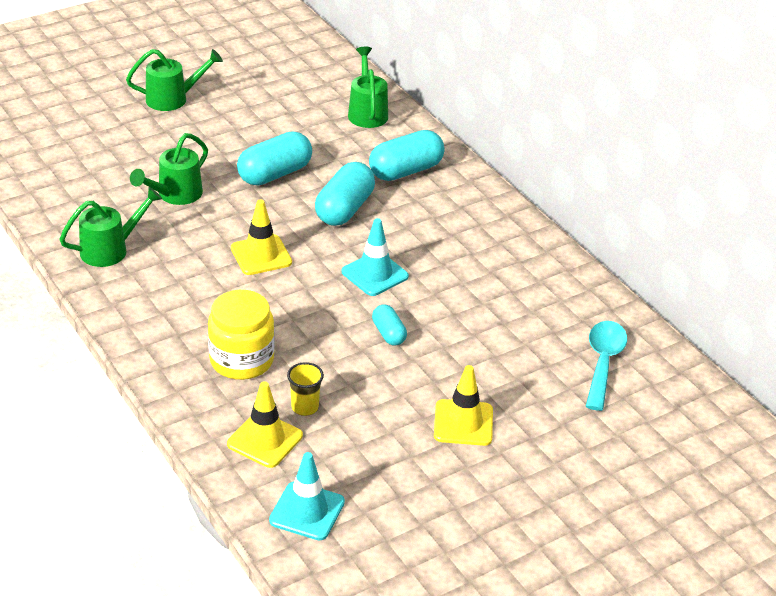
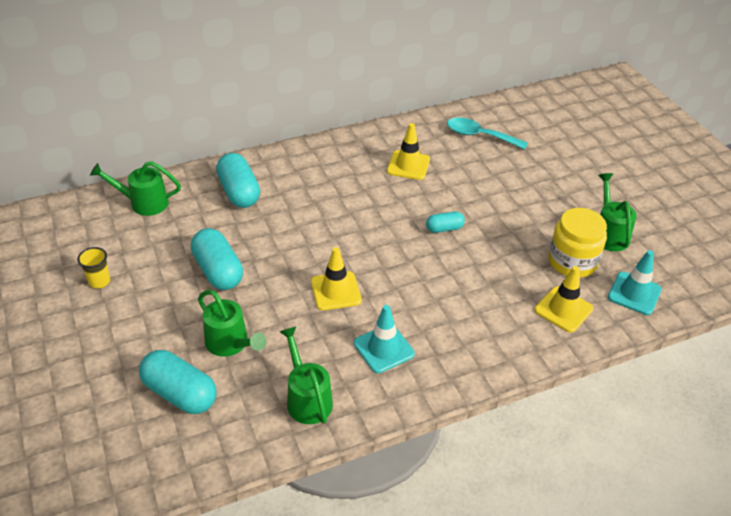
camera: 80 degrees left, 5 degrees up
green watering can [126,49,223,111] -> green watering can moved to [598,173,636,251]
yellow jar [208,290,275,380] -> yellow jar moved to [548,208,607,278]
yellow cup [287,362,324,416] -> yellow cup moved to [77,247,110,289]
turquoise capsule [315,162,375,226] -> turquoise capsule moved to [139,350,217,414]
turquoise traffic cone [342,218,409,296] -> turquoise traffic cone moved to [354,305,415,373]
yellow traffic cone [434,365,493,446] -> yellow traffic cone moved to [387,123,430,180]

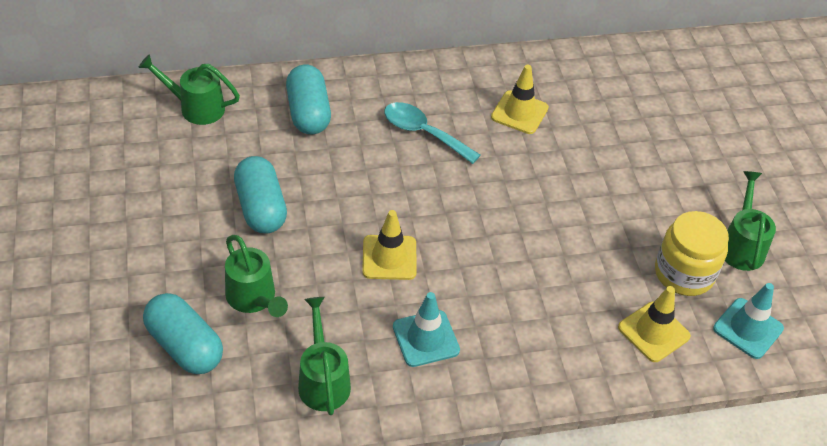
camera: 10 degrees right, 5 degrees up
yellow cup [77,247,110,289] -> none
turquoise capsule [426,211,465,233] -> none
turquoise spoon [447,117,528,150] -> turquoise spoon moved to [384,102,480,164]

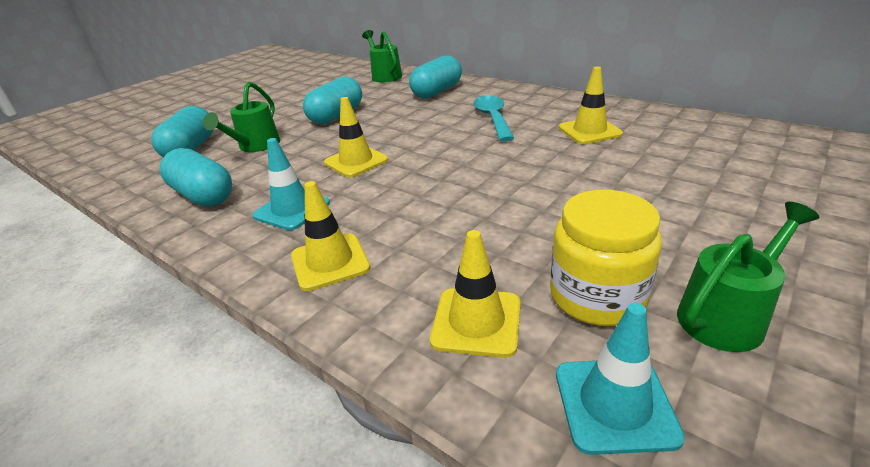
camera: 55 degrees right, 15 degrees down
green watering can [298,297,351,415] -> turquoise capsule [160,148,232,207]
none -> yellow traffic cone [291,181,370,291]

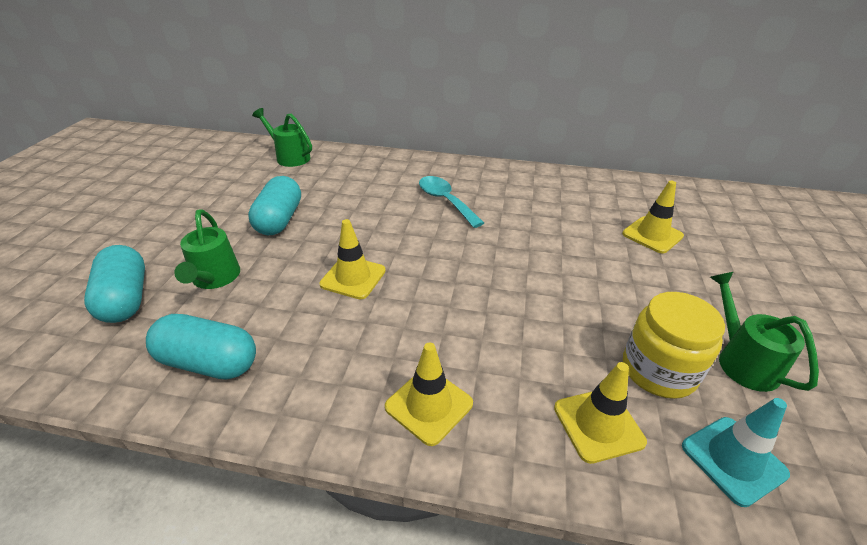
camera: 30 degrees left, 5 degrees up
turquoise traffic cone [253,138,330,230] -> none
turquoise capsule [409,55,462,98] -> none
yellow traffic cone [559,66,623,144] -> yellow traffic cone moved to [622,181,684,254]
green watering can [677,202,819,352] -> green watering can turned 45 degrees counterclockwise [710,272,819,392]

